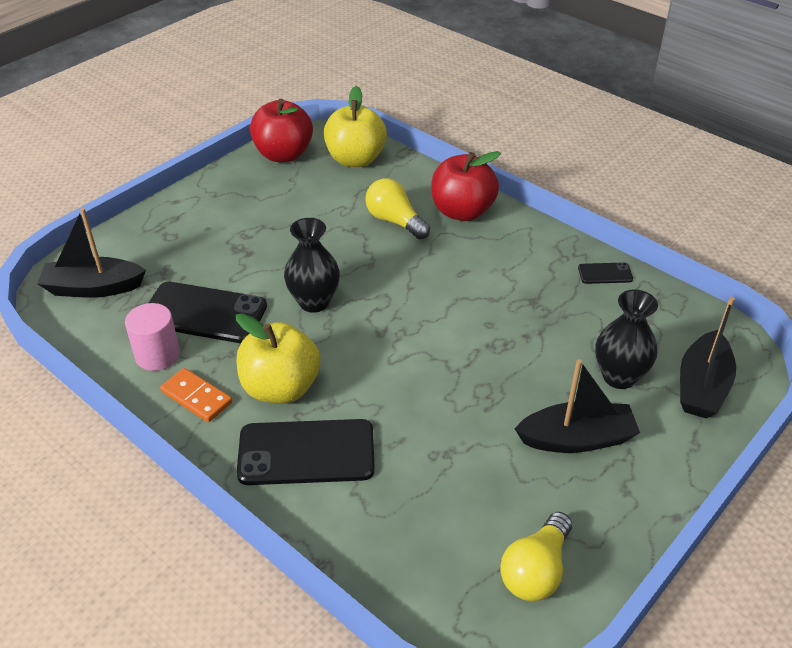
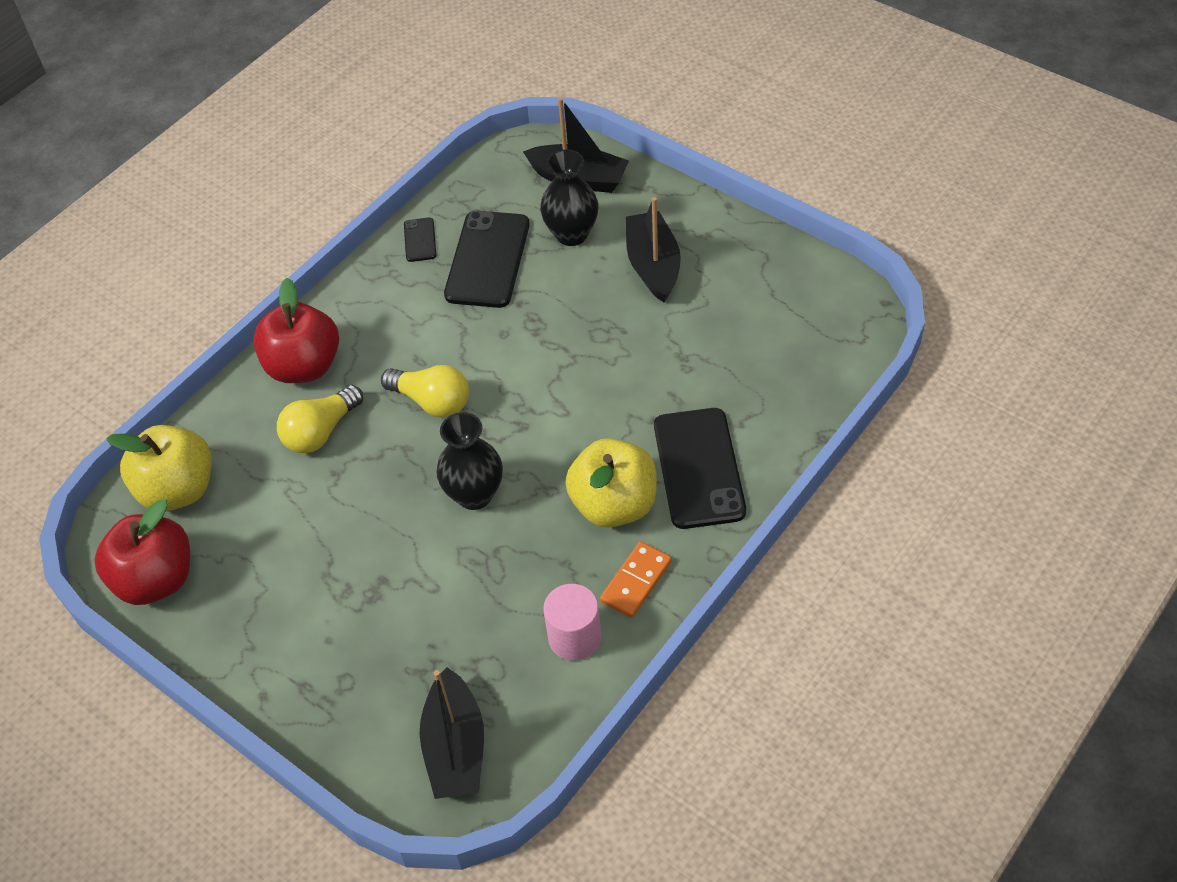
camera: 90 degrees left, 10 degrees up
black phone [149,282,267,343] -> black phone moved to [444,211,529,308]
yellow light bulb [500,512,572,601] -> yellow light bulb moved to [381,365,469,418]

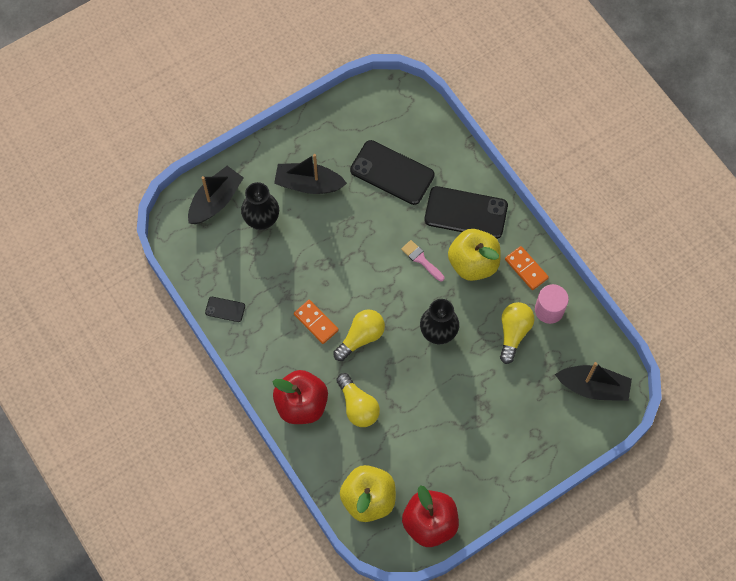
camera: 75 degrees left, 15 degrees up
black phone [444,211,529,308] -> black phone moved to [350,140,435,205]
none -> orange domino [294,300,339,344]
none -> pink brush [401,240,444,282]
none -> yellow light bulb [500,302,534,364]

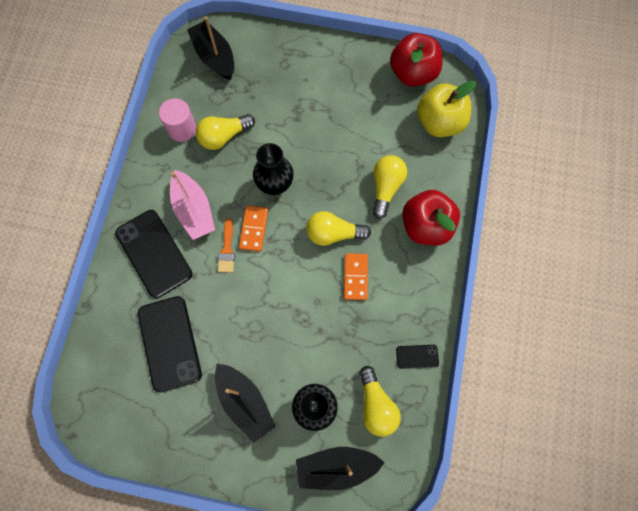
camera: 135 degrees left, 5 degrees up
black phone [205,297,245,322] -> black phone turned 60 degrees counterclockwise [396,345,439,369]
pink brush [401,240,444,282] -> orange brush [218,218,235,273]
yellow apple [448,229,501,281] -> pink boat [170,170,215,240]
orange domino [505,246,549,290] -> orange domino moved to [239,205,268,252]
none -> yellow light bulb [359,366,401,437]

